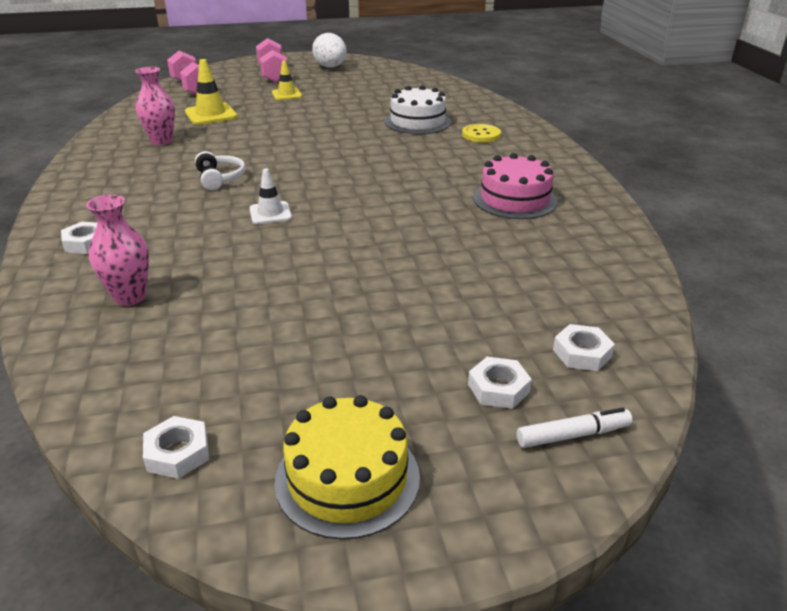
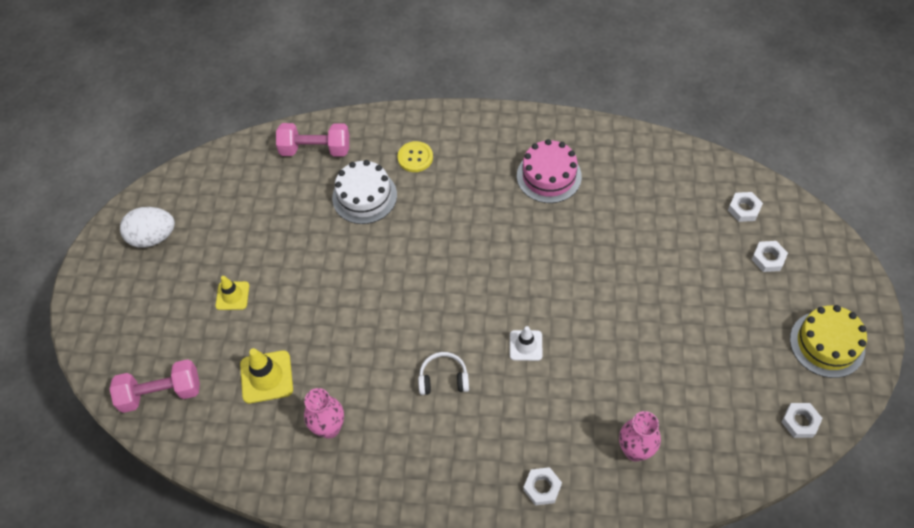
camera: 70 degrees left, 25 degrees up
pink dumbbell [256,38,287,82] -> pink dumbbell moved to [276,123,349,157]
white marker [517,408,633,448] -> none

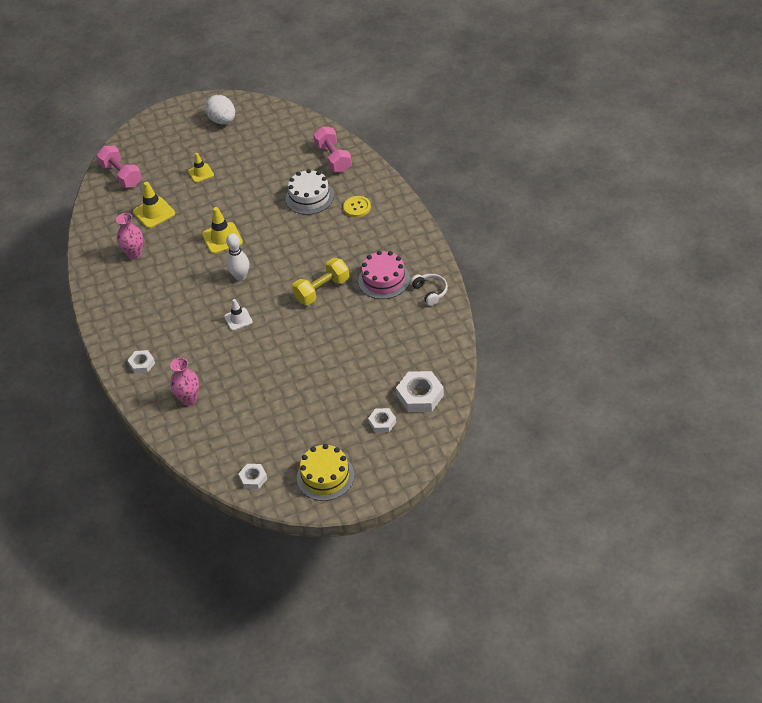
camera: 65 degrees right, 10 degrees down
white headphones [418,352,469,395] -> white headphones moved to [410,274,448,306]
white nut [728,192,763,222] -> white nut [396,371,444,412], size x1.72
none -> yellow traffic cone [202,207,243,254]
none -> white bowling pin [226,233,249,281]
none -> yellow dumbbell [292,258,349,305]

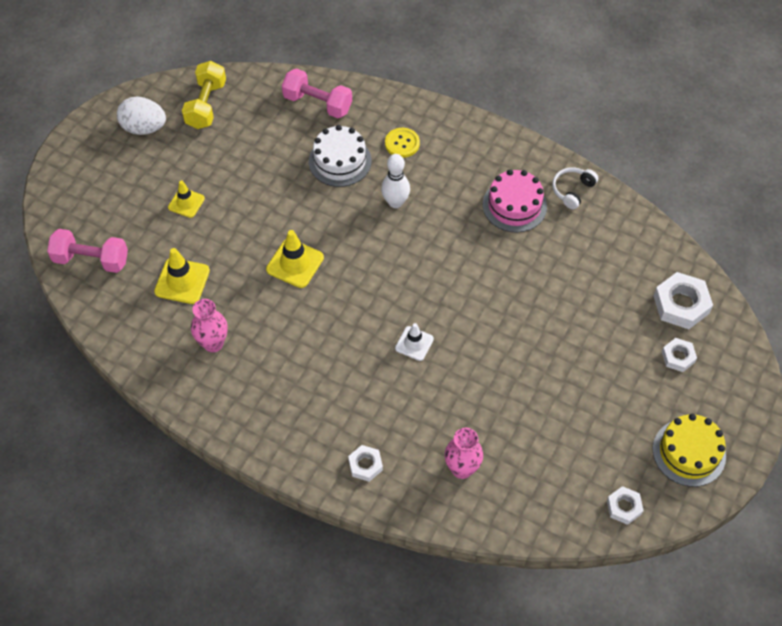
camera: 45 degrees left, 10 degrees up
white bowling pin [226,233,249,281] -> white bowling pin moved to [381,154,410,208]
yellow dumbbell [292,258,349,305] -> yellow dumbbell moved to [182,61,226,129]
white headphones [410,274,448,306] -> white headphones turned 75 degrees counterclockwise [552,167,598,209]

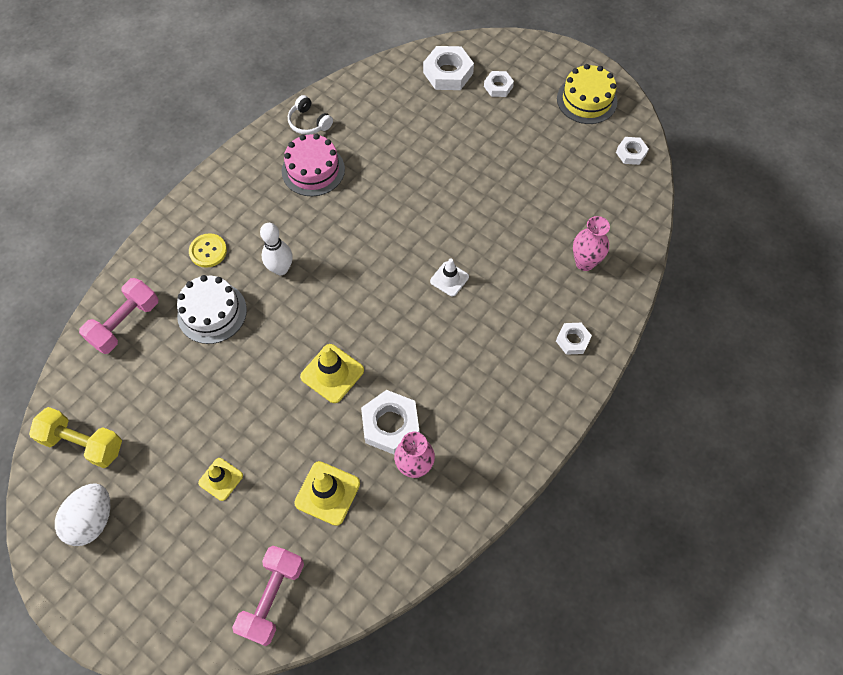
camera: 80 degrees left, 5 degrees up
none -> white nut [361,390,419,455]

